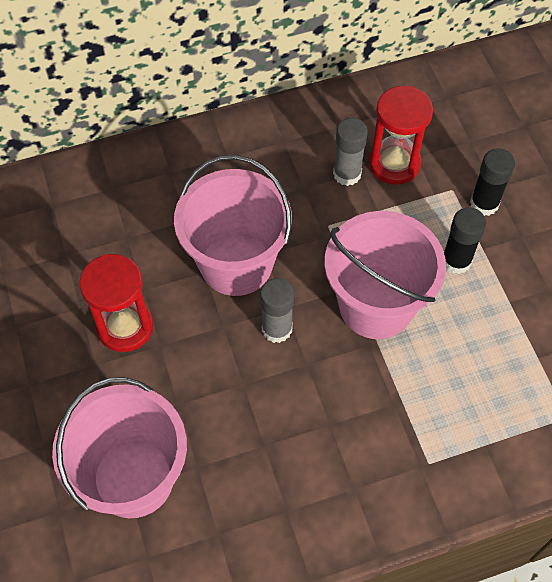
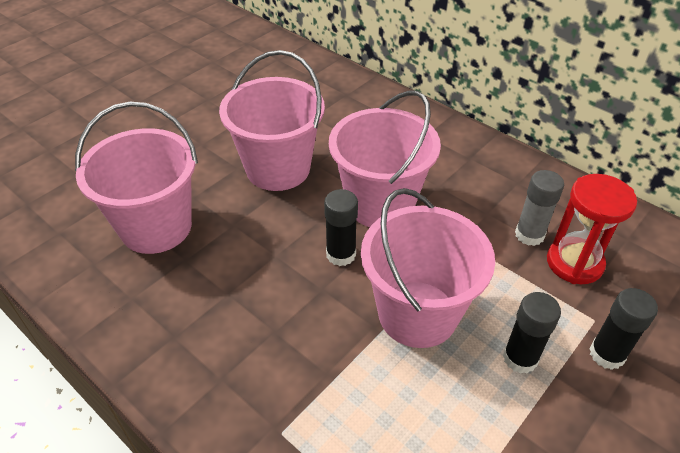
camera: 60 degrees right, 15 degrees down
red hourglass [79,254,153,352] -> pink bucket [219,50,325,191]
grey glue stick [260,278,294,343] -> black glue stick [324,189,358,266]

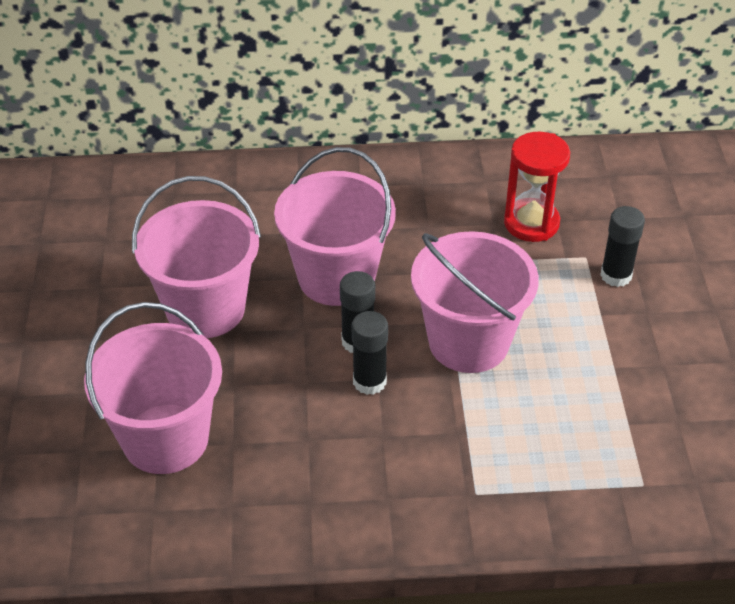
camera: 45 degrees left, 0 degrees up
black glue stick [503,292,561,374] -> black glue stick moved to [352,311,388,395]
grey glue stick [515,170,564,246] -> none

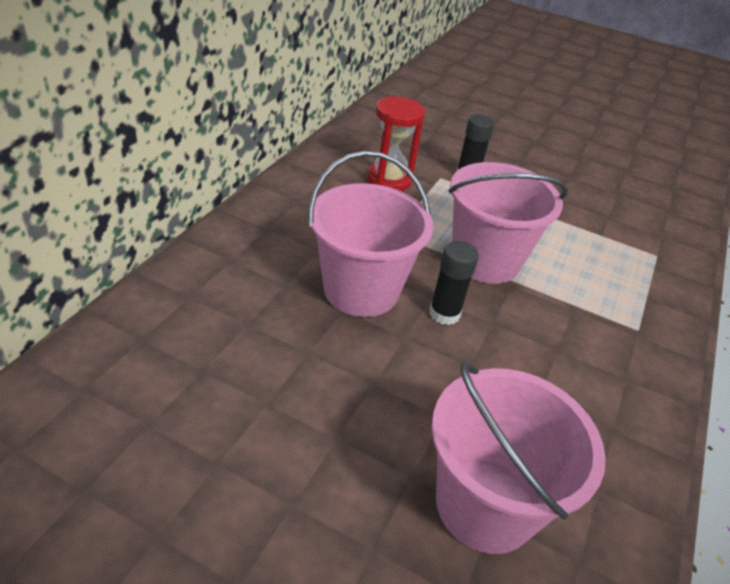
camera: 65 degrees left, 5 degrees down
pink bucket [132,176,261,338] -> none
black glue stick [352,311,388,395] -> none

